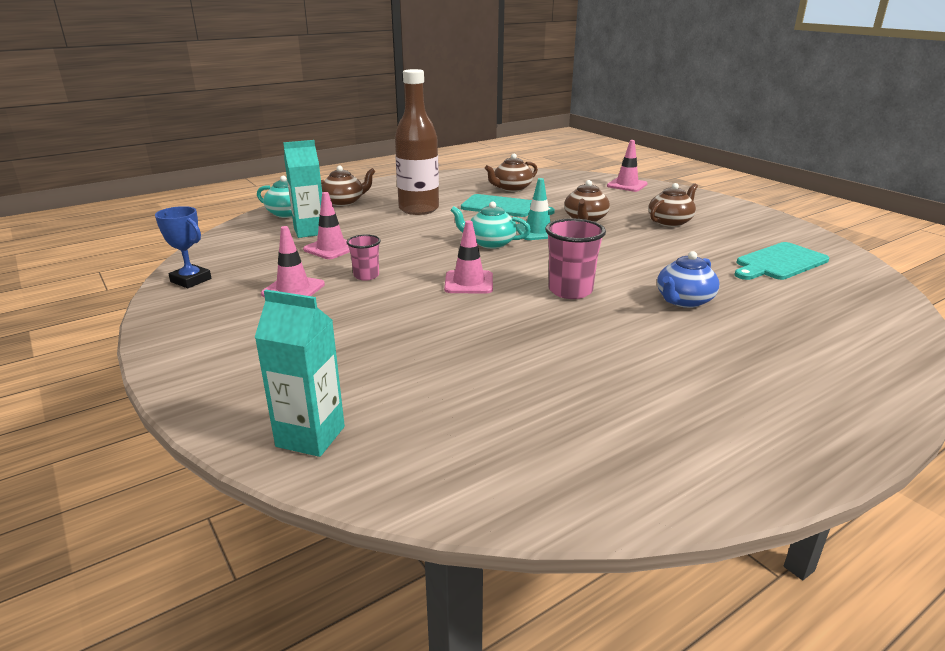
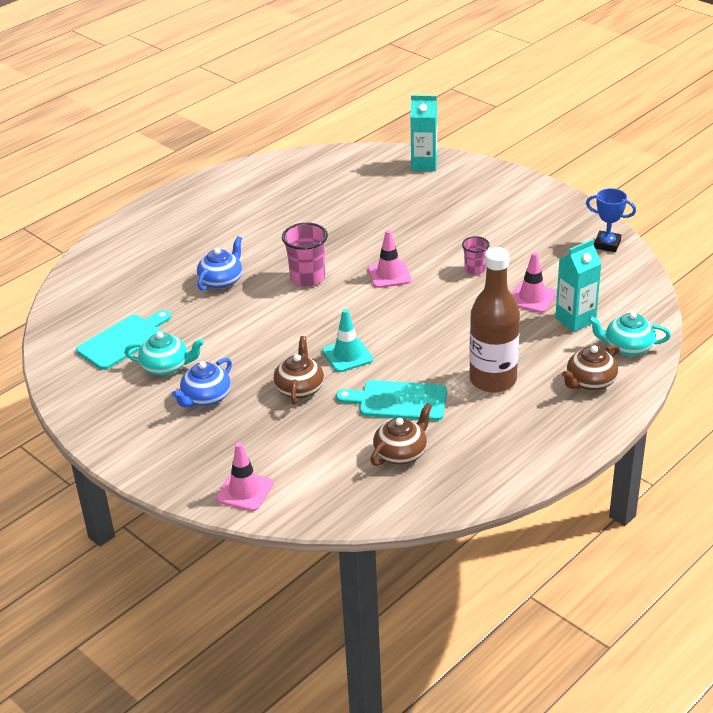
camera: 170 degrees right, 10 degrees up
pink traffic cone [261,226,325,297] -> none
turquoise teapot [450,201,531,249] -> turquoise teapot moved to [124,332,204,375]
brown teapot [649,183,698,227] -> blue teapot [172,358,232,407]

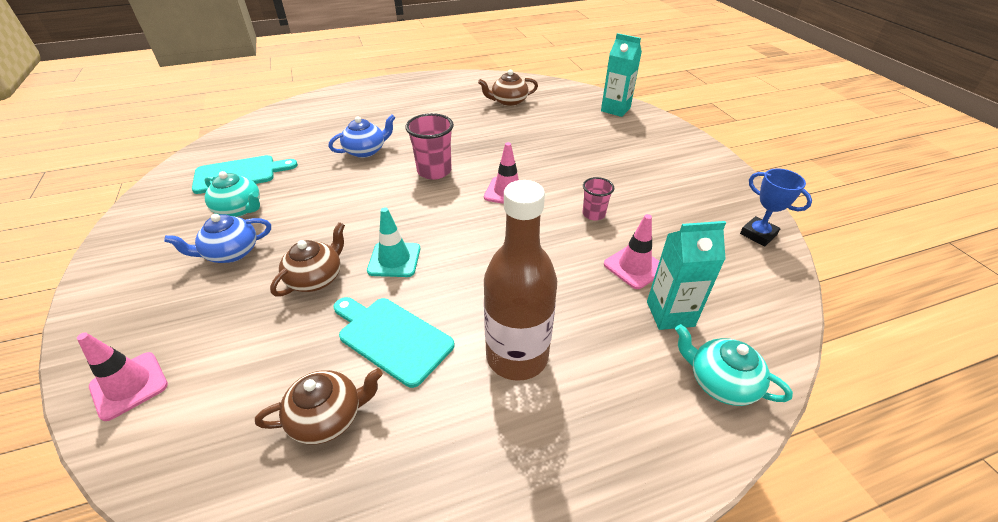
camera: 25 degrees right, 5 degrees up
brown teapot [562,345,620,390] -> brown teapot moved to [478,70,538,107]

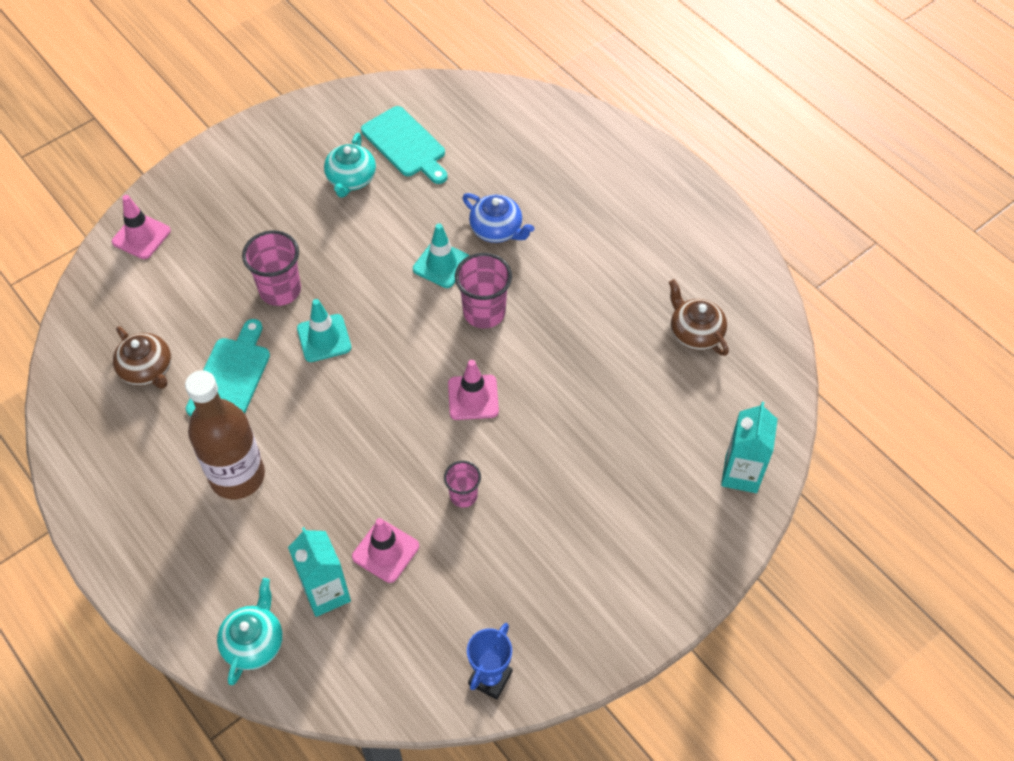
camera: 70 degrees right, 15 degrees up
blue teapot [164,214,271,263] -> none
brown teapot [270,222,345,297] -> pink cup [242,231,301,306]
none -> turquoise traffic cone [413,223,470,288]

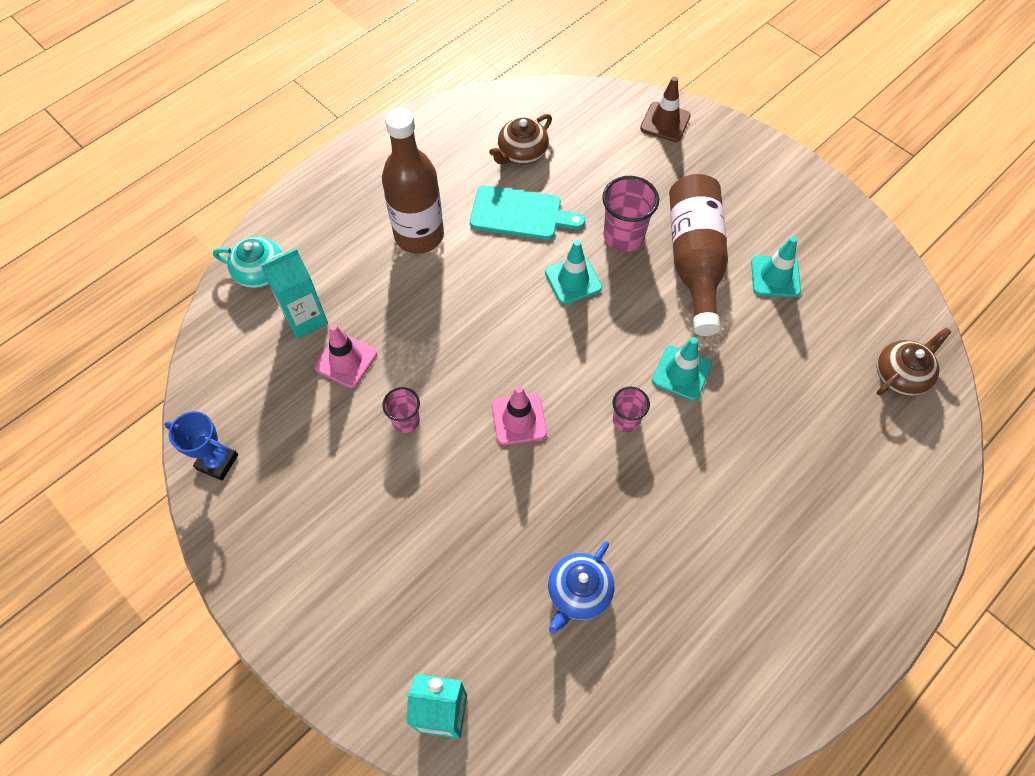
camera: 85 degrees right, 5 degrees up
pink traffic cone [112,195,171,259] -> brown traffic cone [640,76,691,142]
turquoise teapot [324,133,376,198] -> turquoise traffic cone [751,236,801,297]
turquoise cutting board [361,106,447,184] -> none
pink cup [455,253,512,328] -> pink cup [612,386,650,432], size x0.60
blue teapot [462,193,535,243] -> blue teapot moved to [548,541,614,633]
brown teapot [669,279,729,356] -> brown teapot moved to [877,328,951,396]
none -> brown bottle [669,174,728,336]

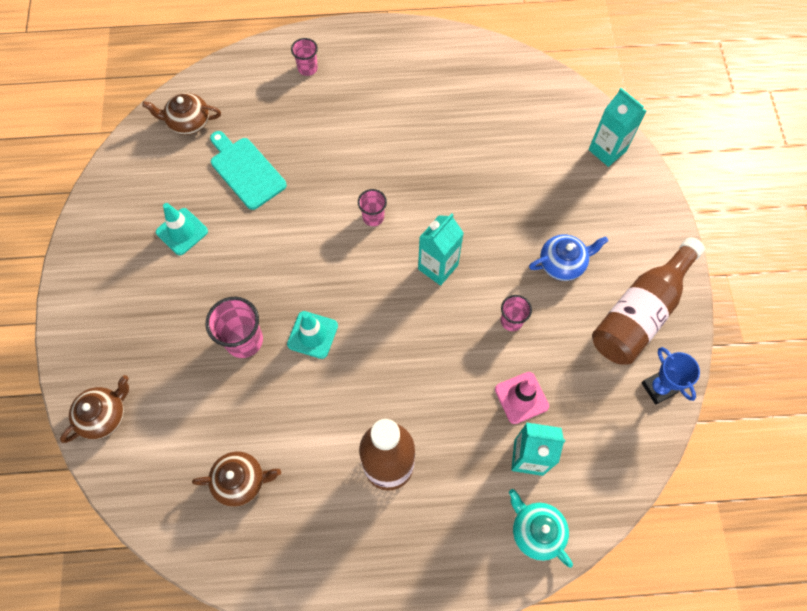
camera: 140 degrees left, 5 degrees up
turquoise cutting board [470,185,585,240] -> turquoise cutting board moved to [210,131,287,210]
pink traffic cone [491,386,547,445] -> turquoise carton [418,213,464,286]
blue teapot [548,541,614,633] -> blue teapot moved to [529,234,608,281]
brown traffic cone [640,76,691,142] -> brown teapot [60,375,129,443]
turquoise traffic cone [652,337,712,401] -> none
brown bottle [669,174,728,336] -> brown bottle moved to [592,237,705,365]
none -> pink cup [291,38,318,76]

